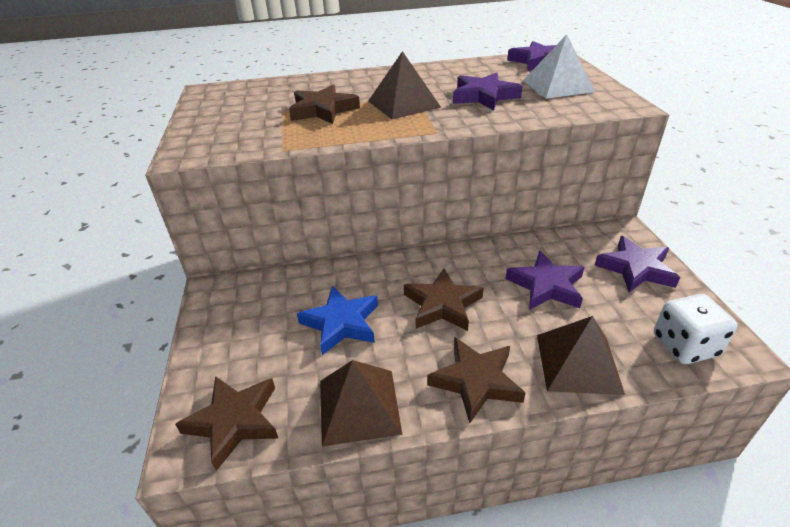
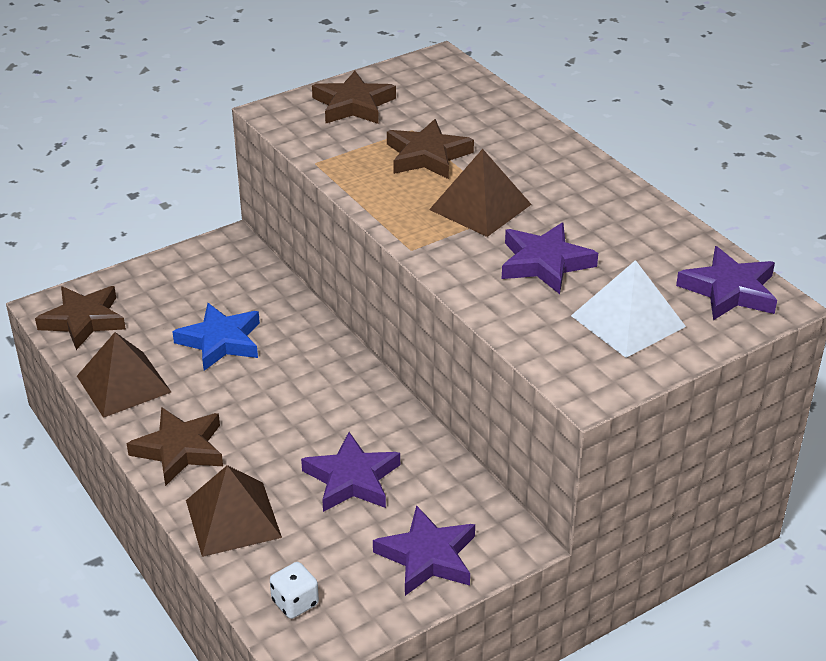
camera: 65 degrees right, 0 degrees up
brown star [404,268,484,331] -> brown star moved to [312,71,396,124]
white dice [654,294,738,364] -> white dice [270,562,319,619], size x0.64

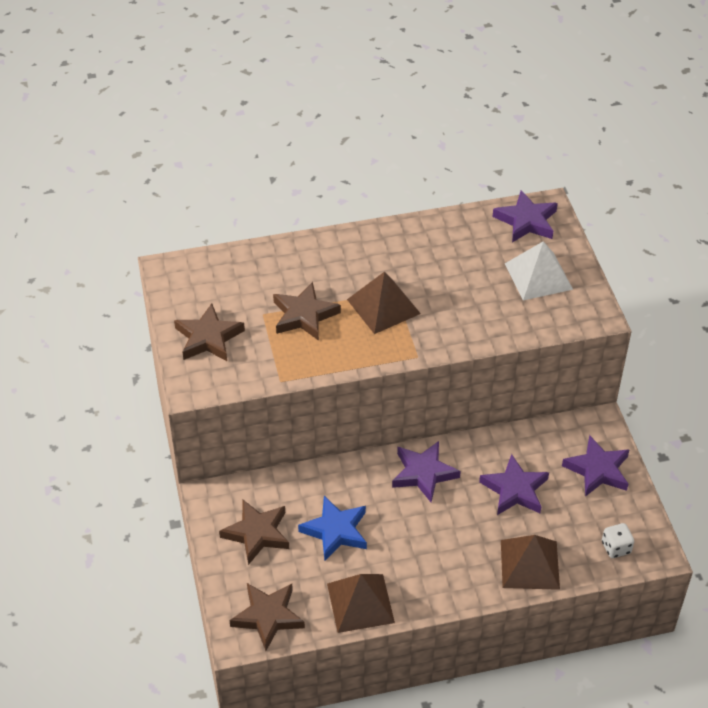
camera: 70 degrees left, 10 degrees up
brown star [126,407,223,486] -> brown star moved to [219,499,289,565]
purple star [502,223,598,294] -> purple star moved to [392,441,461,502]

